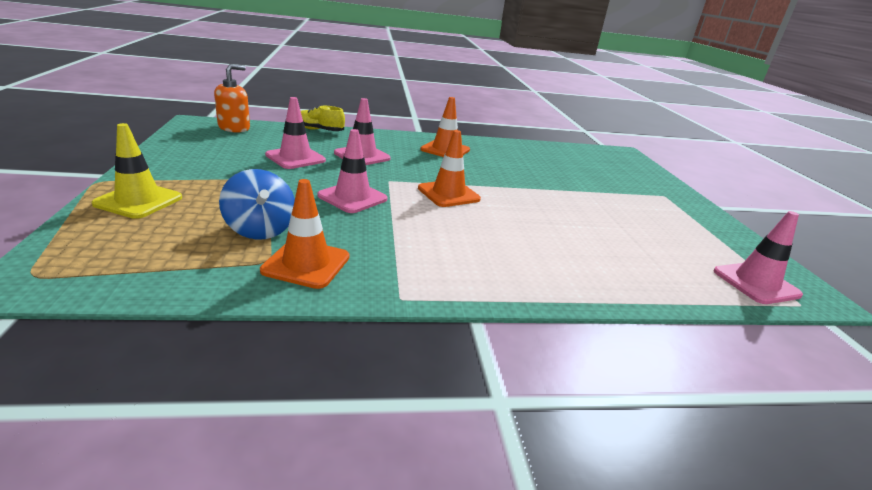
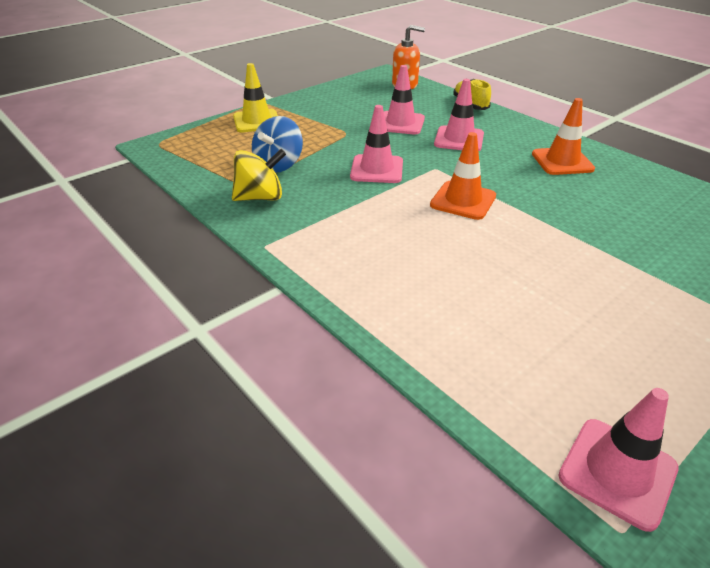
camera: 60 degrees right, 10 degrees up
orange traffic cone [260,179,350,289] -> yellow spinning top [232,149,286,201]

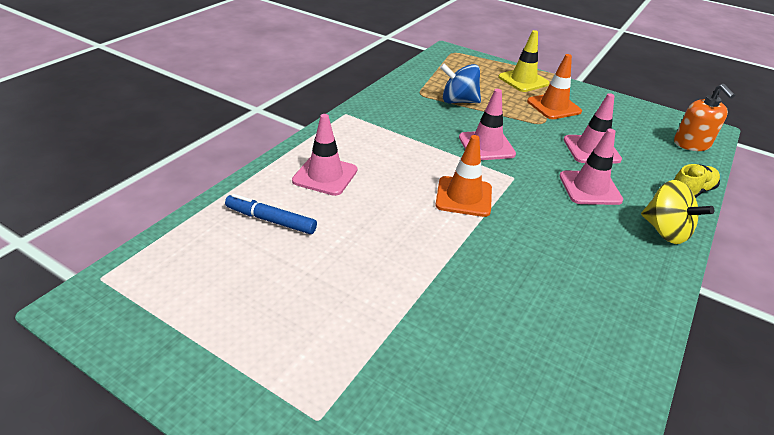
camera: 70 degrees right, 0 degrees up
yellow spinning top [232,149,286,201] -> yellow spinning top moved to [641,180,714,244]
orange traffic cone [532,98,595,175] -> orange traffic cone moved to [527,54,582,119]
pink traffic cone [558,388,679,532] -> pink traffic cone moved to [292,114,357,196]
none -> blue marker [225,194,317,234]

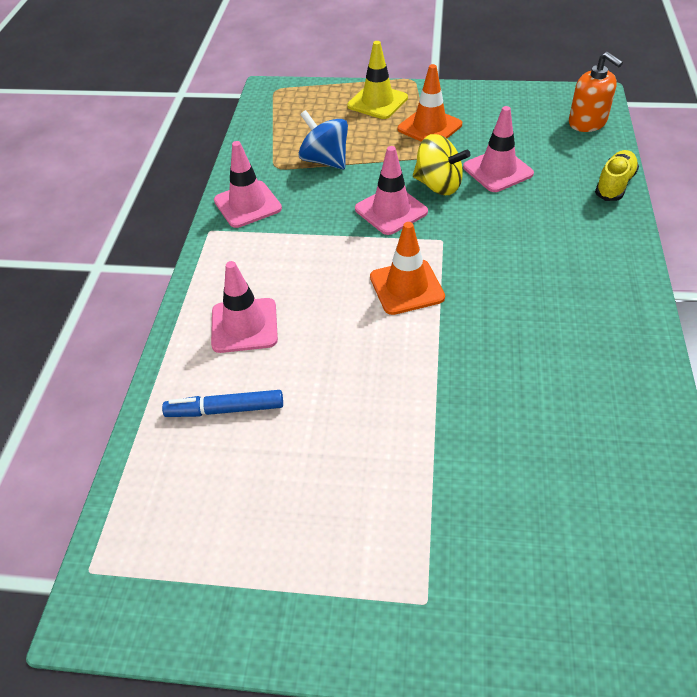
camera: 20 degrees left, 10 degrees up
blue spinning top [440,63,481,103] -> blue spinning top turned 60 degrees clockwise [298,110,348,170]
pink traffic cone [560,129,623,205] -> pink traffic cone moved to [214,141,282,228]
yellow spinning top [641,180,714,244] -> yellow spinning top moved to [413,134,470,195]

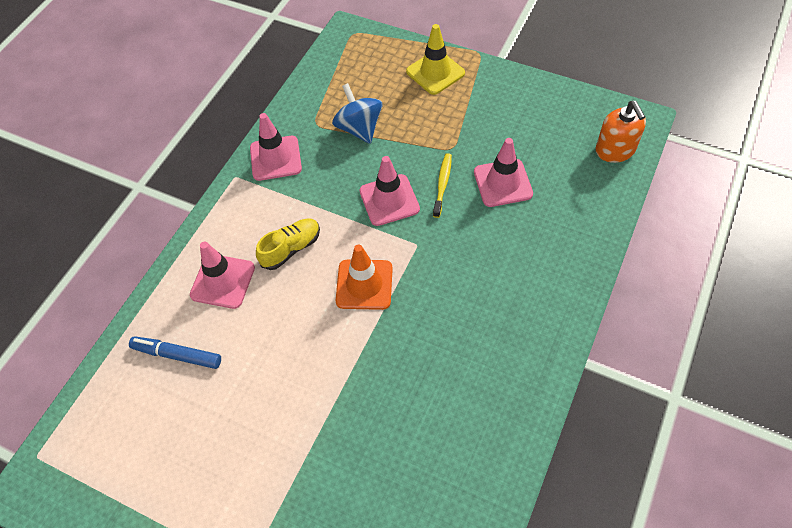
camera: 20 degrees right, 10 degrees up
orange traffic cone [398,64,462,142] -> none
yellow spinning top [413,134,470,195] -> yellow toothbrush [433,153,452,218]
yellow shoe [595,150,639,201] -> yellow shoe moved to [256,218,320,270]

